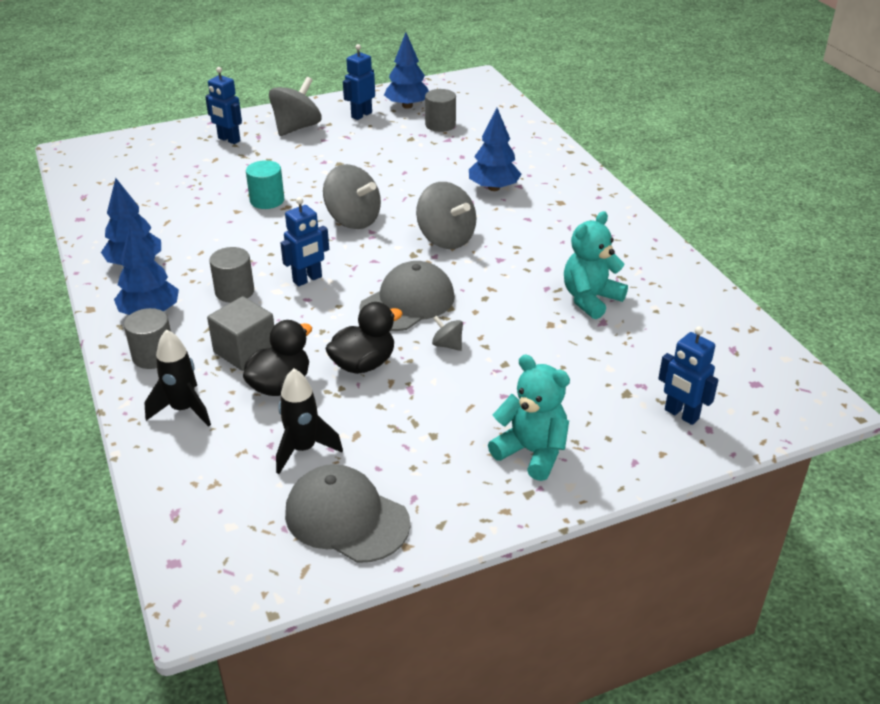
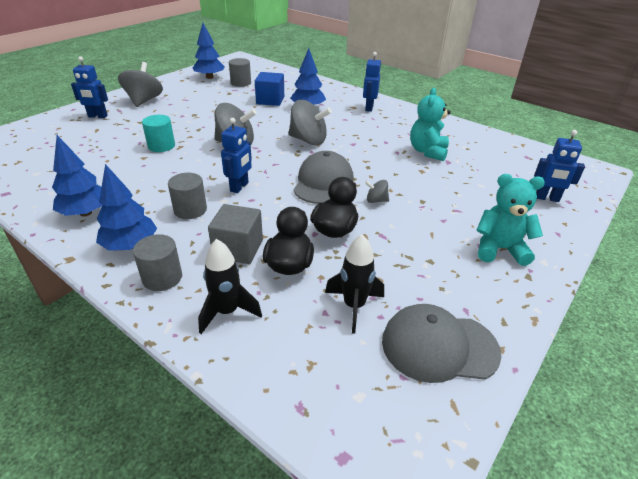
camera: 30 degrees left, 0 degrees up
blue robot [343,44,375,120] -> blue robot moved to [363,52,381,112]
none -> blue cube [255,72,284,106]

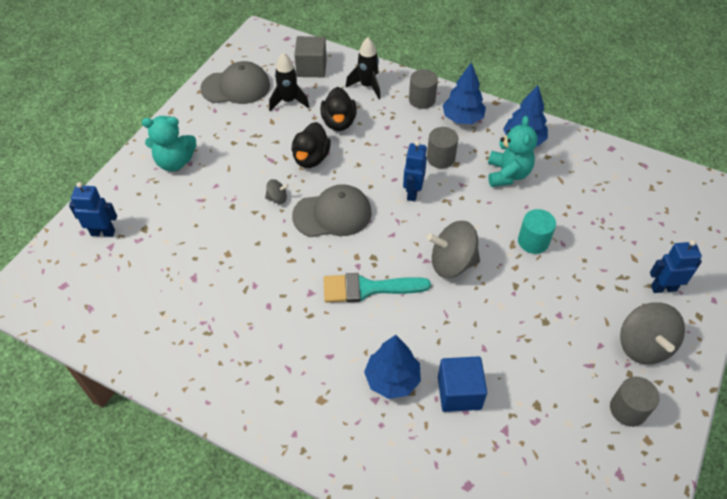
camera: 170 degrees right, 15 degrees up
blue tree [193,23,225,79] -> none
grey cube [208,204,263,264] -> grey cube moved to [294,36,327,77]
grey cylinder [229,58,251,87] -> grey cylinder moved to [610,377,660,427]
grey spinning top [288,100,332,145] -> turquoise brush [323,273,431,303]
grey cap [293,151,354,204] -> grey cap turned 105 degrees counterclockwise [292,184,372,237]
blue robot [363,52,381,112] -> none
turquoise teddy bear [410,88,451,161] -> turquoise teddy bear moved to [488,116,538,187]

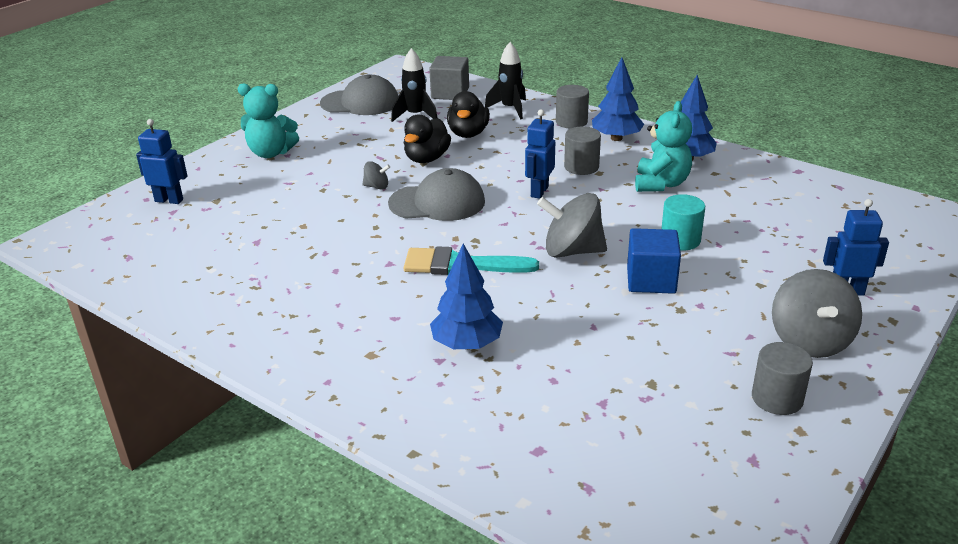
camera: 10 degrees right, 20 degrees down
blue cube [438,356,487,412] -> blue cube moved to [627,228,681,294]

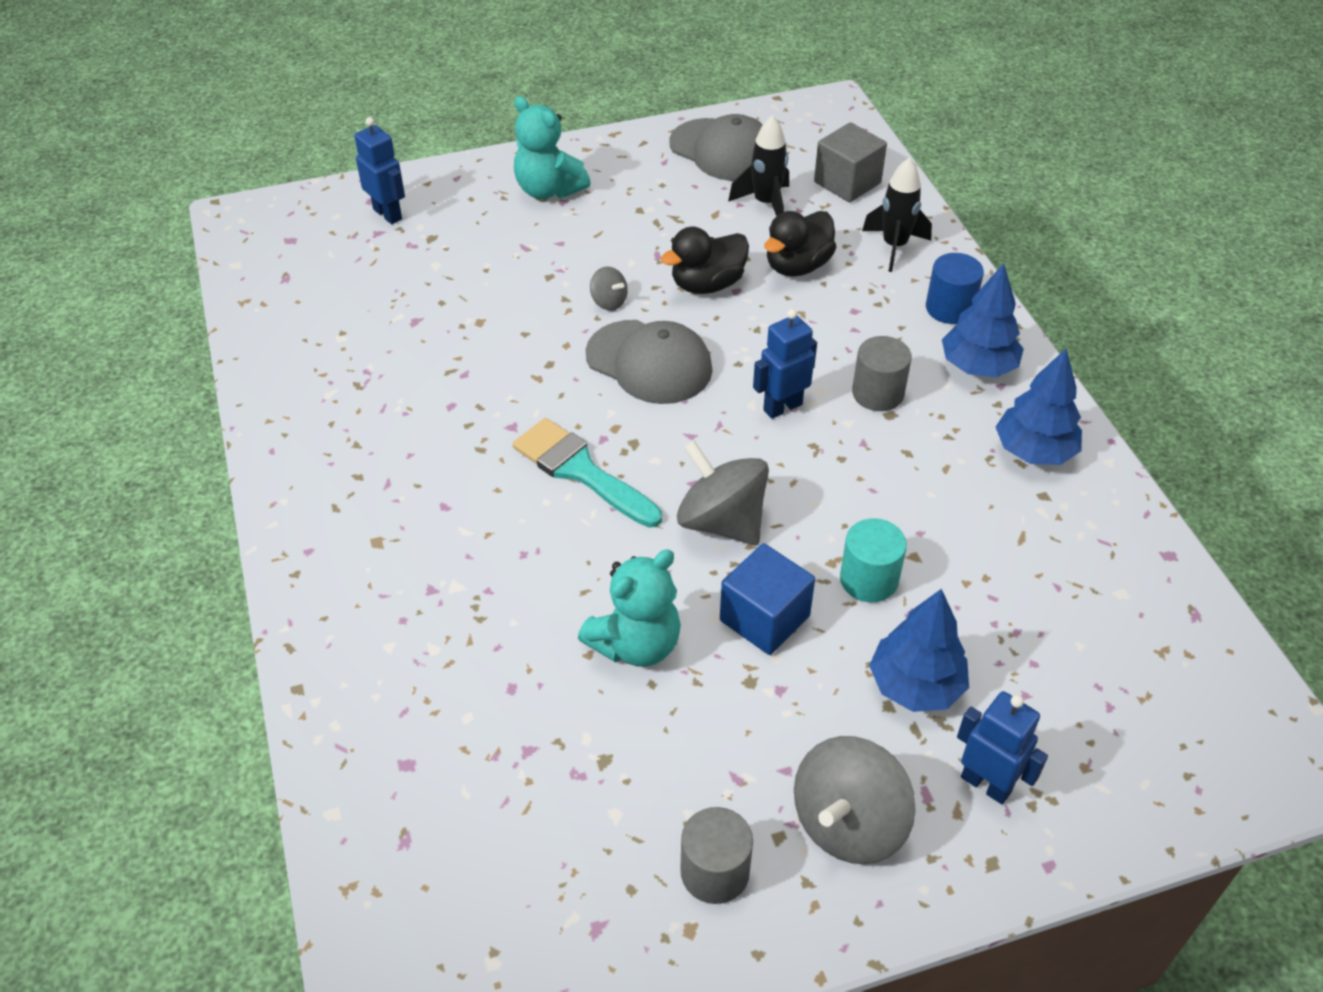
camera: 35 degrees right, 15 degrees up
blue tree [430,244,503,349] -> blue tree moved to [869,589,969,712]
grey cylinder [556,85,589,129] -> blue cylinder [926,253,984,324]
turquoise teddy bear [635,101,692,192] -> turquoise teddy bear moved to [578,549,681,667]

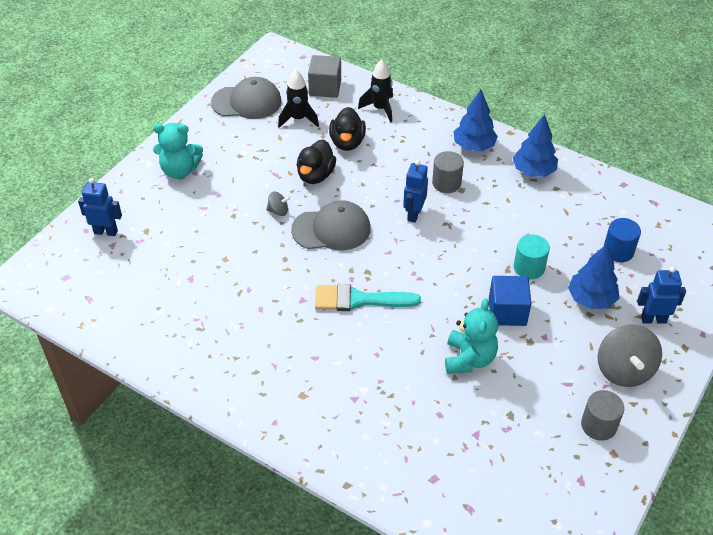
camera: 40 degrees left, 0 degrees up
grey spinning top [677,441,769,545] -> none
blue cylinder [926,253,984,324] -> blue cylinder moved to [604,218,641,262]

